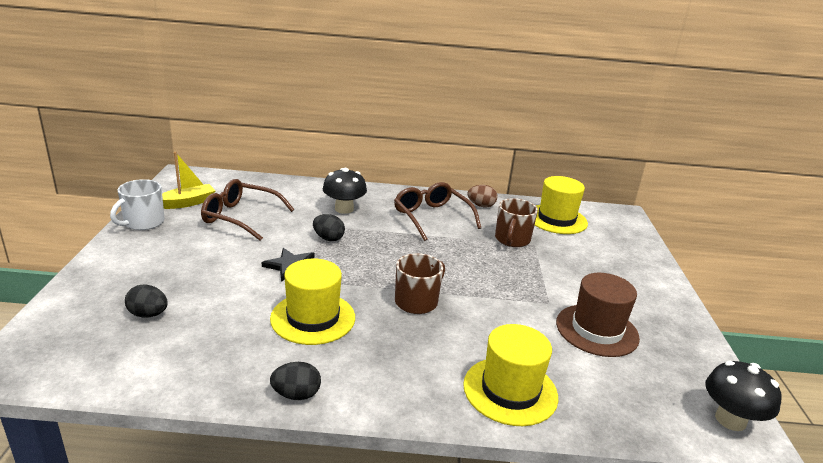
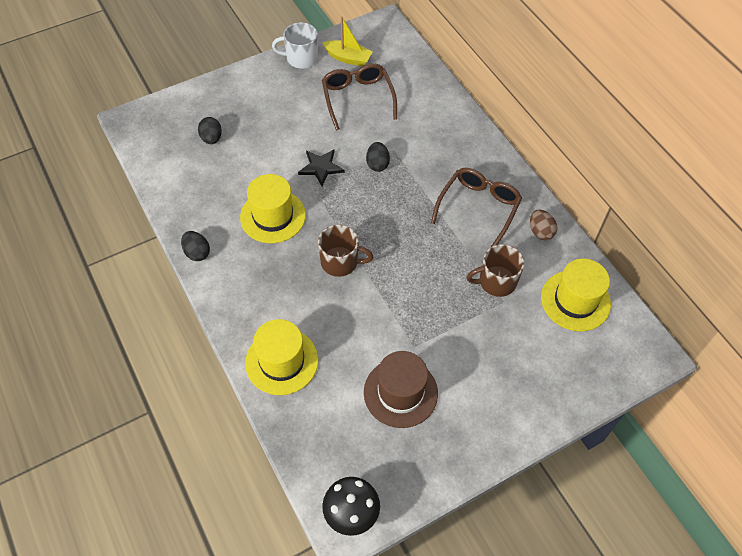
camera: 60 degrees right, 30 degrees up
black mushroom [323,168,367,214] -> none

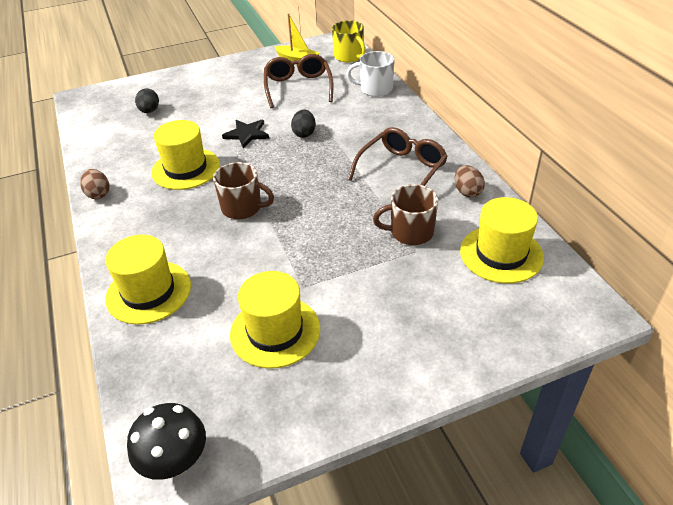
camera: 10 degrees right, 15 degrees down
black egg [181,231,210,261] -> brown egg [80,169,110,199]
white mug [272,22,318,69] -> white mug moved to [347,51,395,97]
brown hat [364,351,438,428] -> yellow hat [230,271,320,369]
none -> yellow mug [332,20,366,62]

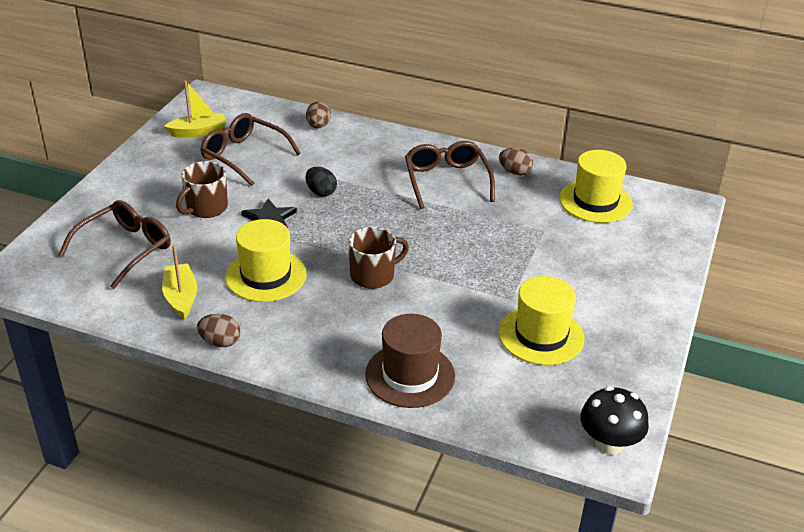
camera: 50 degrees left, 5 degrees down
yellow hat [105,235,191,325] -> brown hat [365,314,455,408]
black egg [135,88,159,113] -> brown glasses [58,200,171,289]
yellow mug [332,20,366,62] -> none
white mug [347,51,395,97] -> brown egg [306,102,331,128]
brown mug [373,184,438,245] -> brown mug moved to [176,161,228,218]
none -> yellow boat [162,245,197,319]

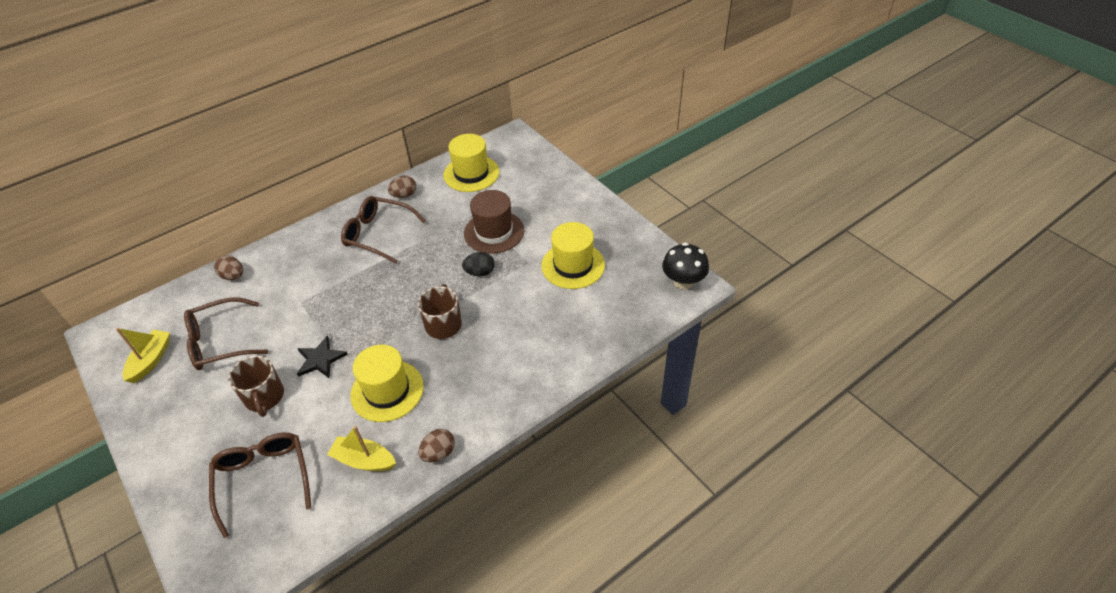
camera: 55 degrees left, 10 degrees up
black egg [306,167,337,197] -> black egg moved to [462,252,494,276]
brown hat [365,314,455,408] -> brown hat moved to [464,190,525,254]

